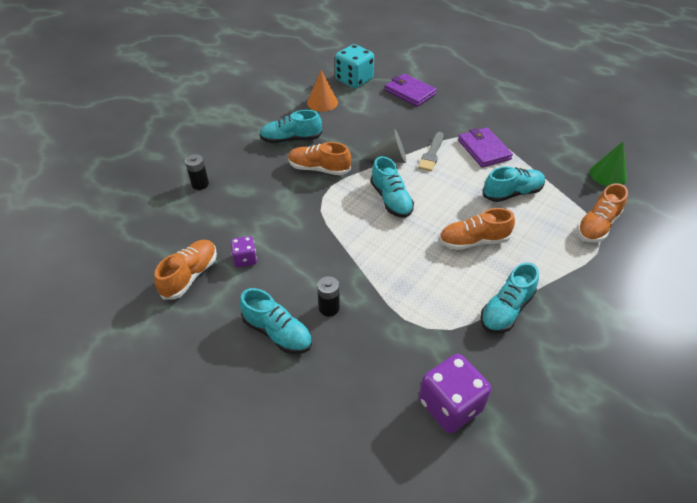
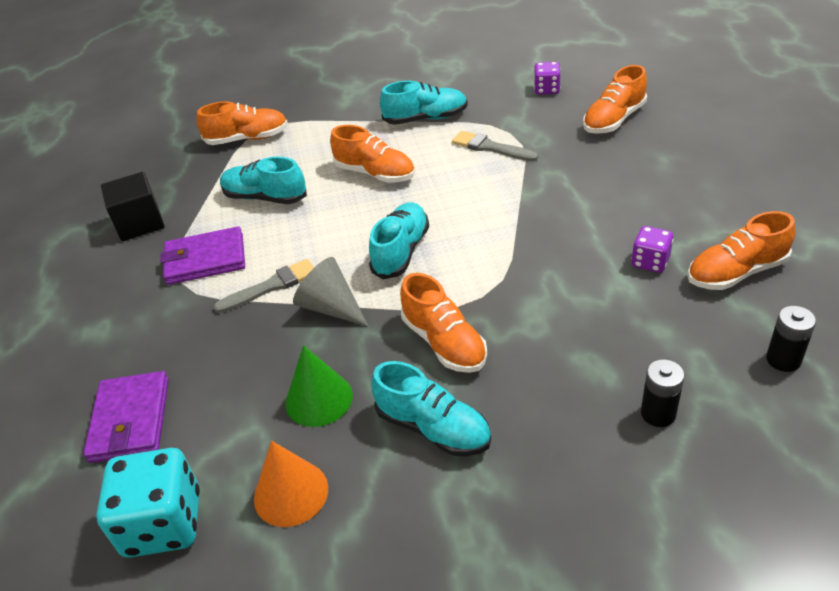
camera: 135 degrees left, 5 degrees down
turquoise shoe [240,288,312,354] -> none
black battery [317,276,340,316] -> black battery moved to [766,306,816,372]
purple dice [419,354,492,433] -> purple dice [534,62,560,95], size x0.54
purple wallet [458,127,513,168] -> purple wallet turned 60 degrees clockwise [160,226,245,285]
green cone [589,141,627,186] -> green cone moved to [285,345,353,427]
none -> black cube [101,172,164,241]
none -> grey brush [452,131,538,161]
none -> orange shoe [583,65,647,134]

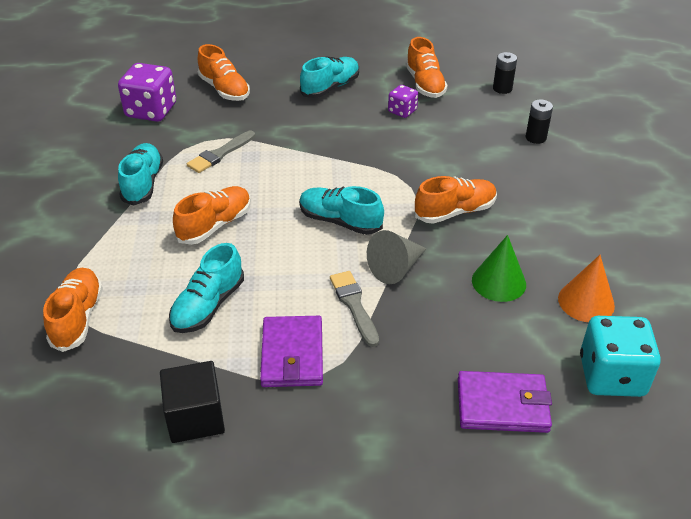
camera: 85 degrees left, 0 degrees up
turquoise shoe [371,361,491,456] -> turquoise shoe moved to [300,57,359,98]
purple dice [534,62,560,95] -> purple dice [118,63,176,122], size x1.84

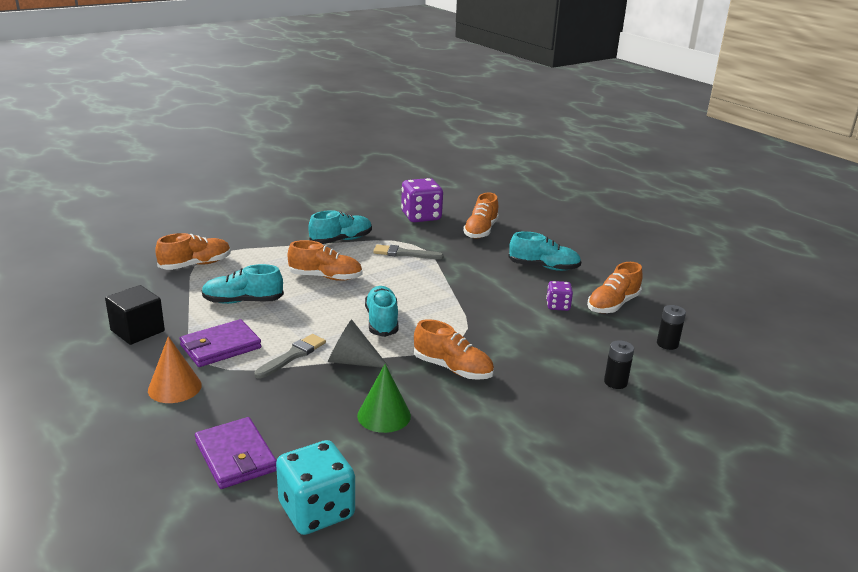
camera: 55 degrees right, 15 degrees down
orange cone [558,255,615,322] -> orange cone moved to [148,336,202,403]

